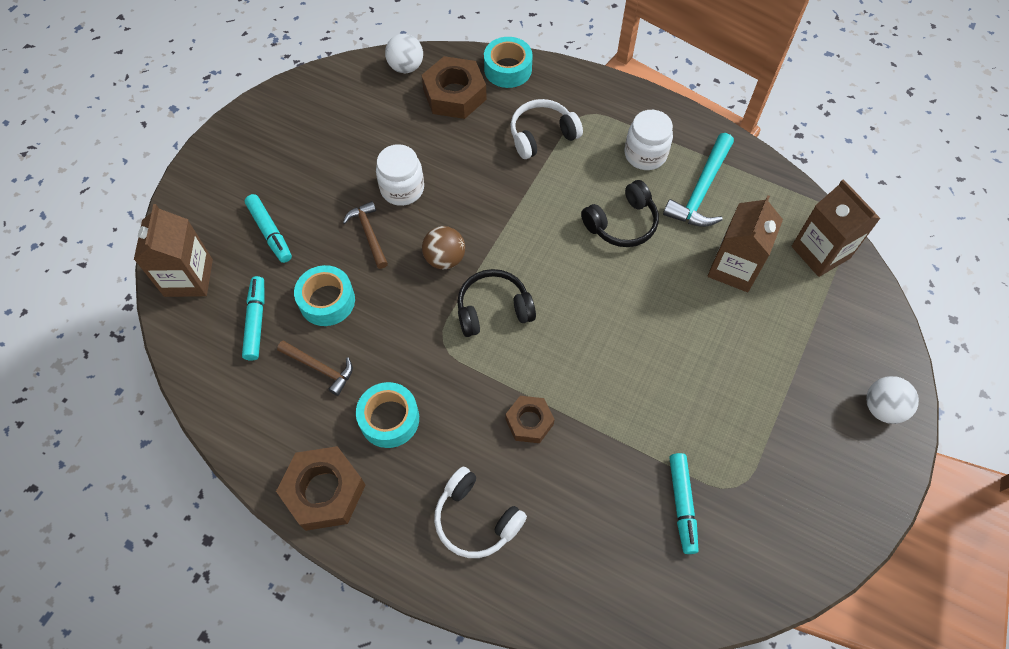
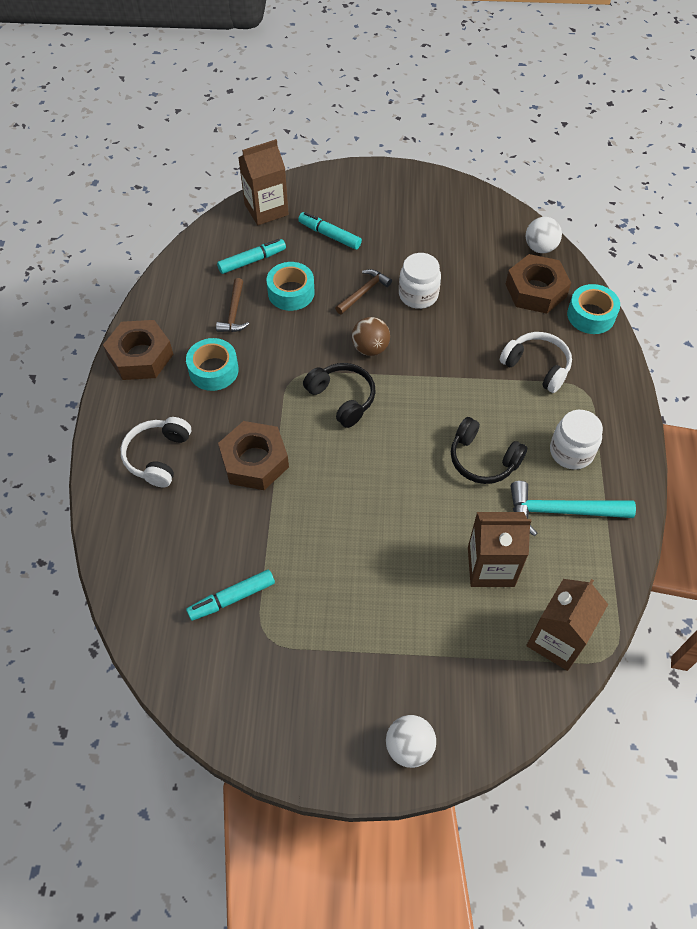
camera: 65 degrees right, 5 degrees down
turquoise marker [245,194,292,263] -> turquoise marker turned 90 degrees clockwise [298,212,362,250]
brown nut [506,396,555,443] -> brown nut [218,421,289,490], size x1.64

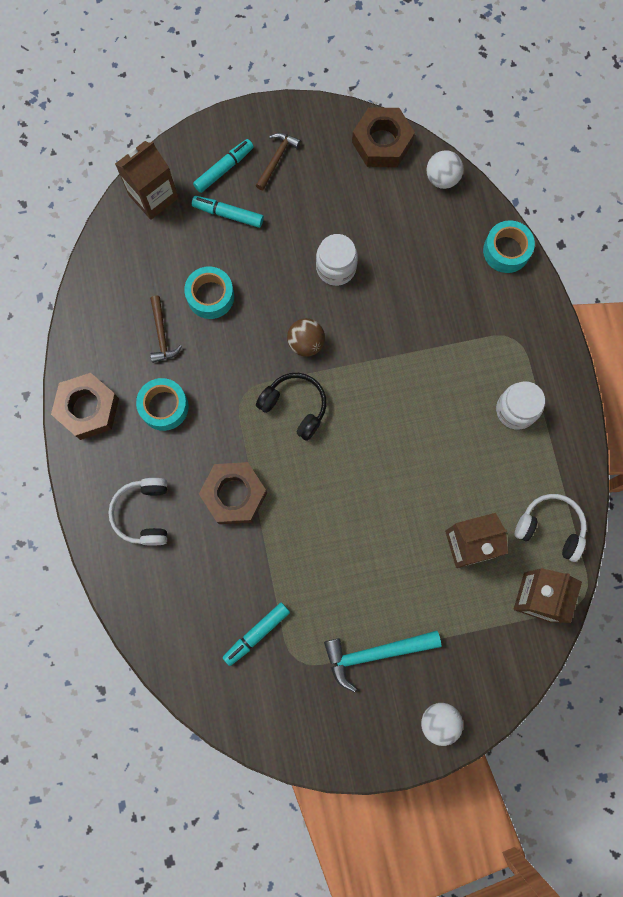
camera: 15 degrees left, 20 degrees up
turquoise marker [217,239,286,274] -> turquoise marker moved to [193,139,254,193]
brown hammer [335,269,392,314] -> brown hammer moved to [255,133,301,190]
black headphones [451,417,527,484] -> none
white headphones [500,332,572,393] -> white headphones moved to [515,494,587,562]
brown nut [506,254,571,314] -> brown nut moved to [352,107,415,167]
turquoise hammer [510,481,636,536] -> turquoise hammer moved to [324,631,442,692]

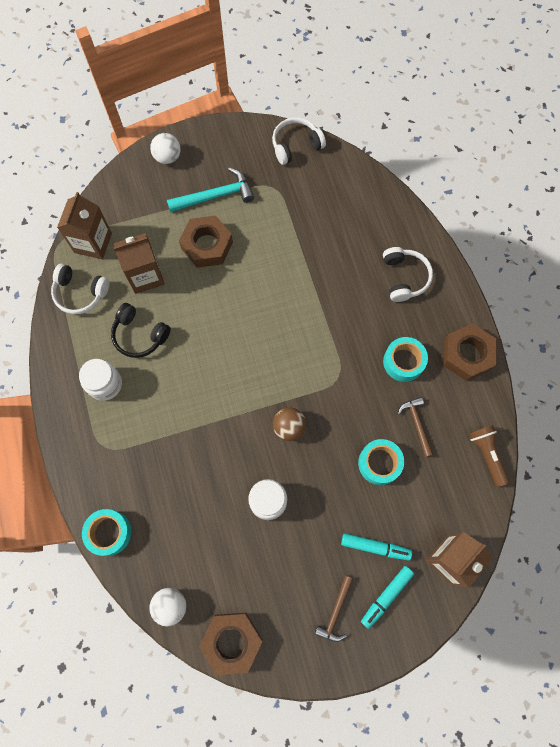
camera: 175 degrees right, 5 degrees down
brown nut [199,462,267,524] -> brown nut moved to [179,215,233,268]
turquoise marker [223,602,290,666] -> none
black headphones [256,373,327,441] -> black headphones moved to [111,303,171,358]
none -> white headphones [272,117,326,165]
none -> brown flashlight [469,425,509,487]

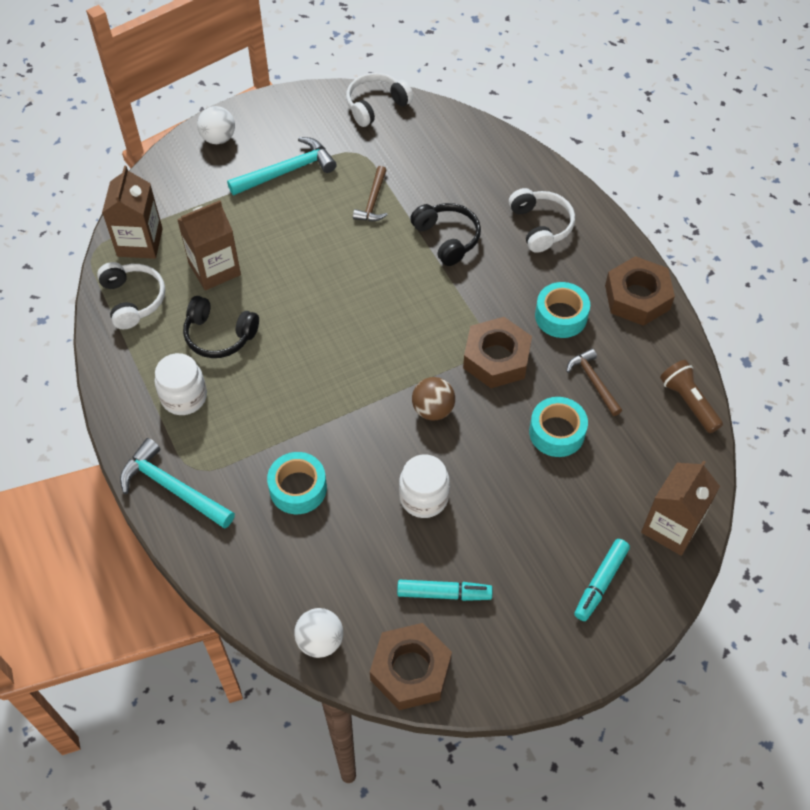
camera: 10 degrees left, 15 degrees down
white headphones [51,264,109,315] -> white headphones turned 120 degrees counterclockwise [97,262,165,329]
turquoise tape [82,509,131,556] -> turquoise tape moved to [267,452,327,514]
brown nut [179,215,233,268] -> brown nut moved to [463,317,532,388]
brown hammer [314,575,353,642] -> brown hammer moved to [353,166,388,221]
turquoise marker [341,533,412,561] -> turquoise marker moved to [397,580,493,601]
none -> turquoise hammer [120,438,235,529]
none -> black headphones [410,203,481,266]

